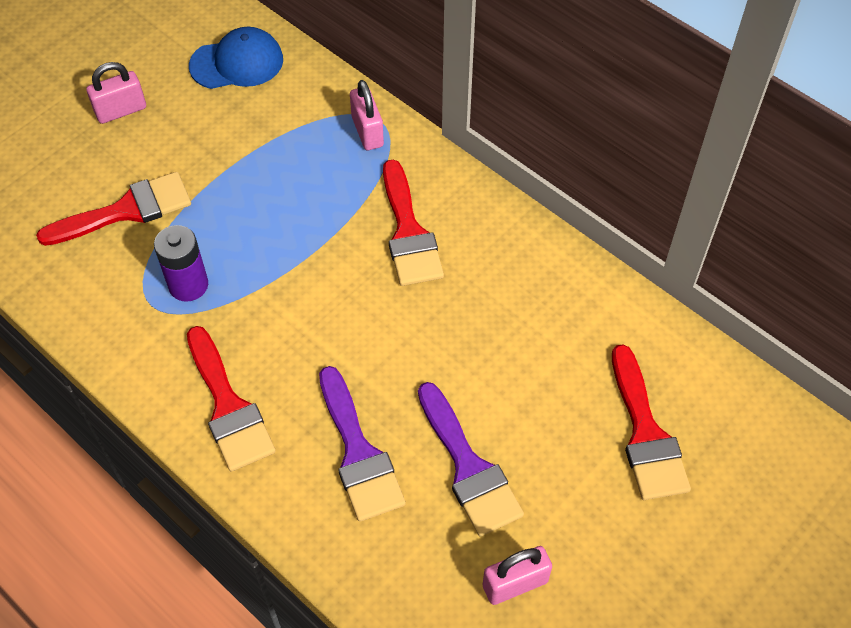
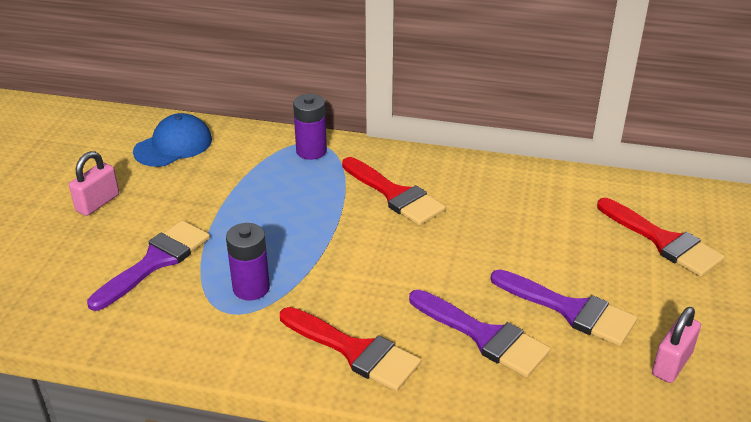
camera: 30 degrees left, 20 degrees down
red brush [36,172,191,246] -> purple brush [87,220,210,311]
pink padlock [350,80,384,150] -> purple battery [293,94,327,160]

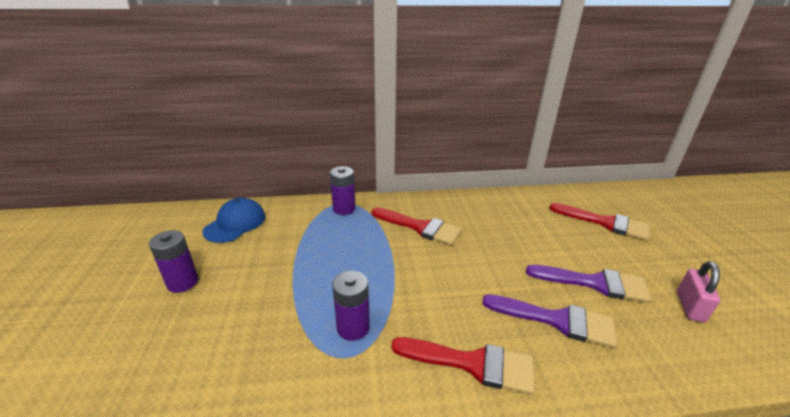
camera: 20 degrees left, 5 degrees down
pink padlock [69,151,119,216] -> purple battery [149,230,198,293]
purple brush [87,220,210,311] -> none

